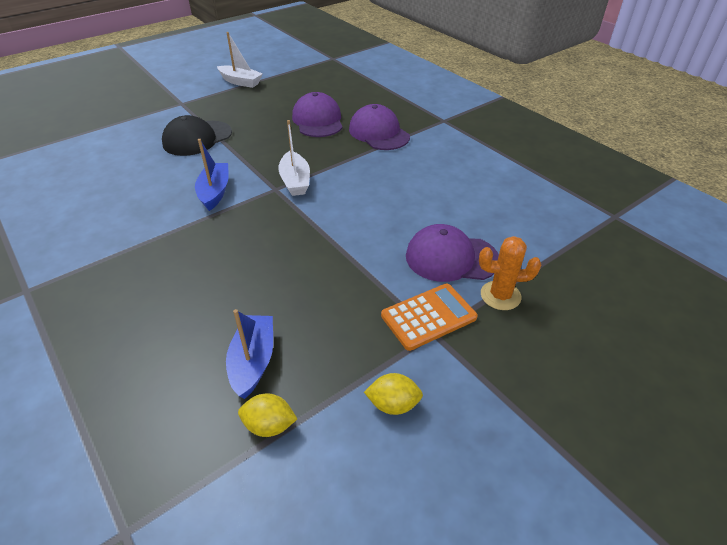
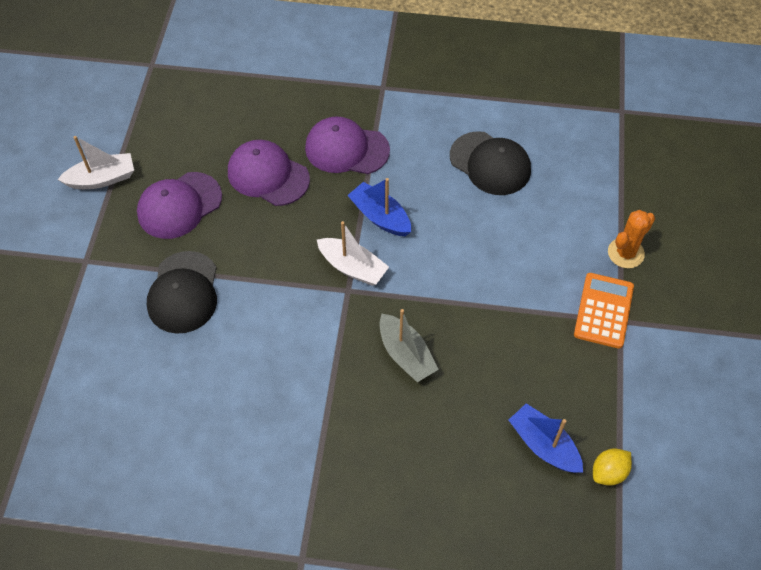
camera: 45 degrees left, 15 degrees up
blue boat [195,139,229,211] -> blue boat moved to [347,178,411,236]
yellow lemon [364,373,423,415] -> none
purple cap [406,224,499,282] -> purple cap moved to [137,172,222,239]
none -> grey boat [379,309,439,382]
none -> black cap [450,131,531,195]

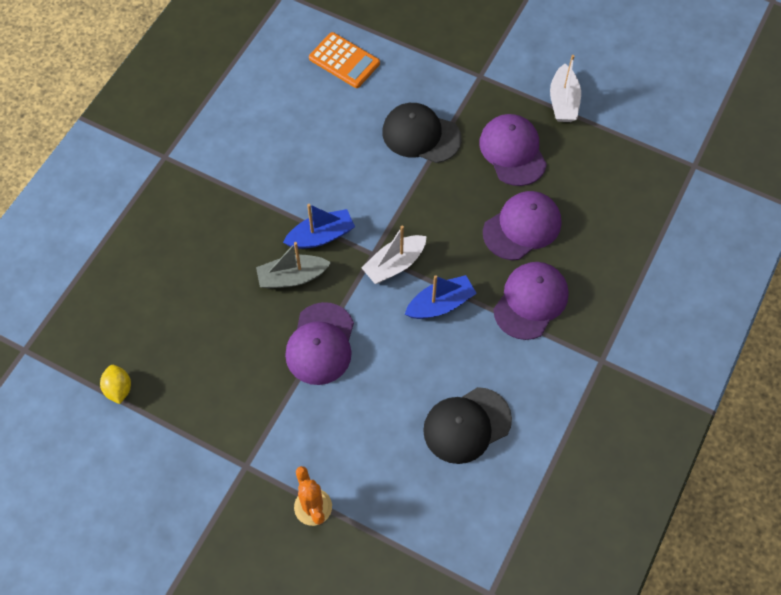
camera: 110 degrees right, 5 degrees up
blue boat [509,403,583,473] -> blue boat moved to [283,204,355,249]
orange calculator [574,273,634,349] -> orange calculator moved to [309,32,380,88]
none -> purple cap [285,302,354,385]

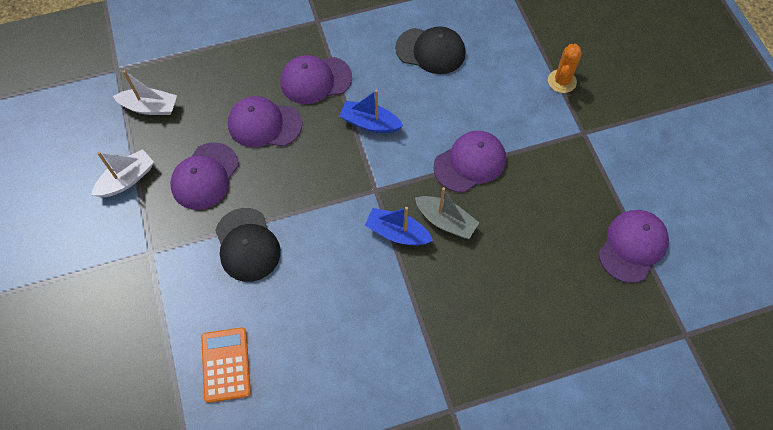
camera: 135 degrees left, 0 degrees up
yellow lemon [100,365,131,404] -> purple cap [598,210,669,283]
white boat [362,226,427,284] -> white boat moved to [113,70,177,115]

